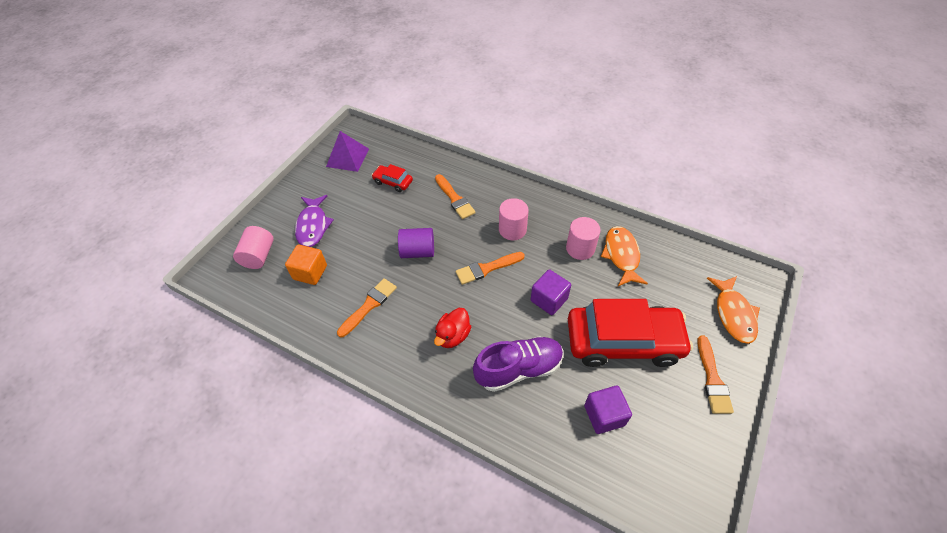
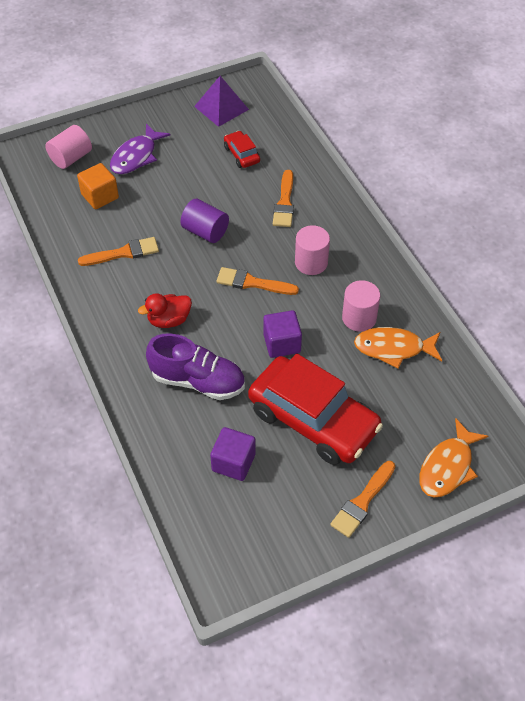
camera: 35 degrees right, 0 degrees up
orange fish [601,226,648,286] -> orange fish turned 120 degrees counterclockwise [354,327,442,368]

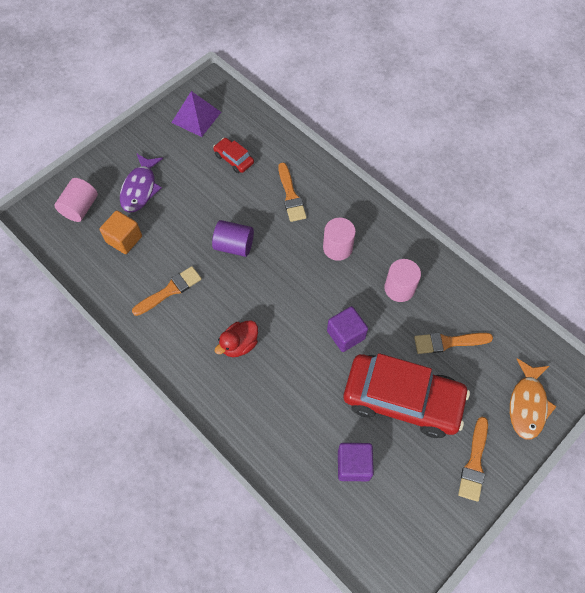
camera: 20 degrees left, 10 degrees up
purple shoe [146,333,245,400] -> none
orange brush [216,267,299,295] -> orange brush moved to [414,333,493,354]
orange fish [354,327,442,368] -> none

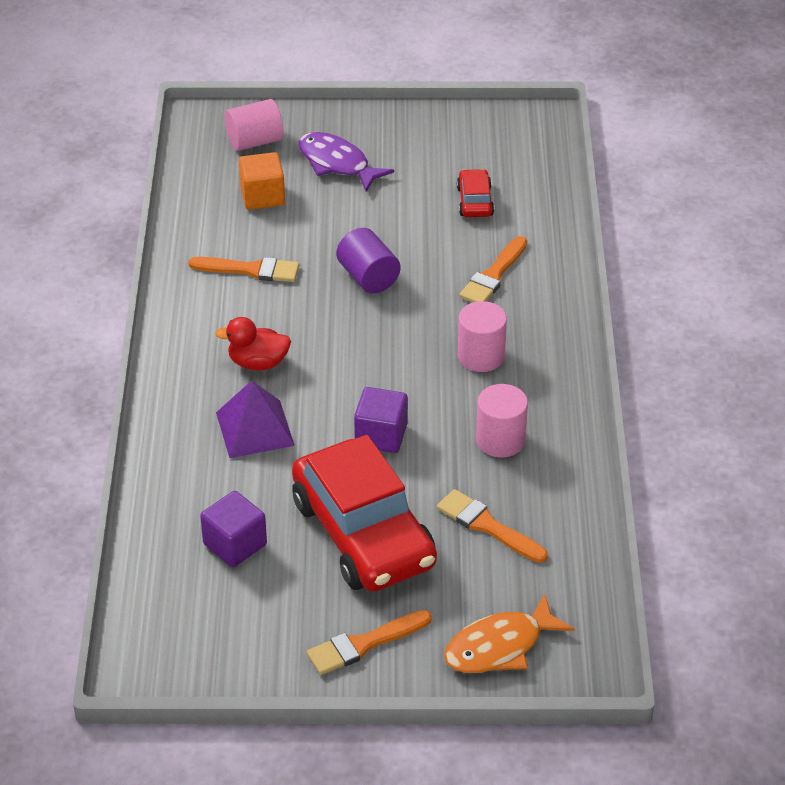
camera: 45 degrees right, 20 degrees down
purple fish [120,153,163,212] -> purple fish turned 75 degrees clockwise [299,132,394,192]
purple pyramid [171,91,221,137] -> purple pyramid moved to [216,381,295,458]

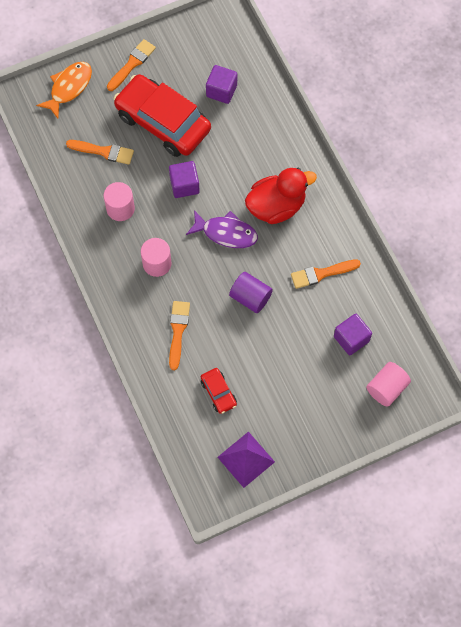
camera: 155 degrees right, 25 degrees up
red duck [215,317,291,371] -> red duck [245,168,317,224], size x1.67
purple pyramid [216,381,295,458] -> purple pyramid moved to [217,432,275,488]
orange cube [239,152,285,210] -> purple cube [334,314,372,355]
purple fish [299,132,394,192] -> purple fish moved to [186,210,258,248]

